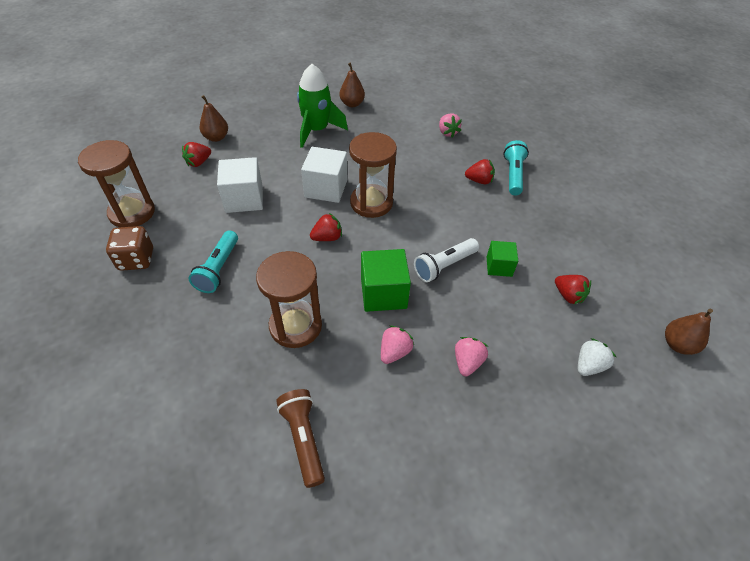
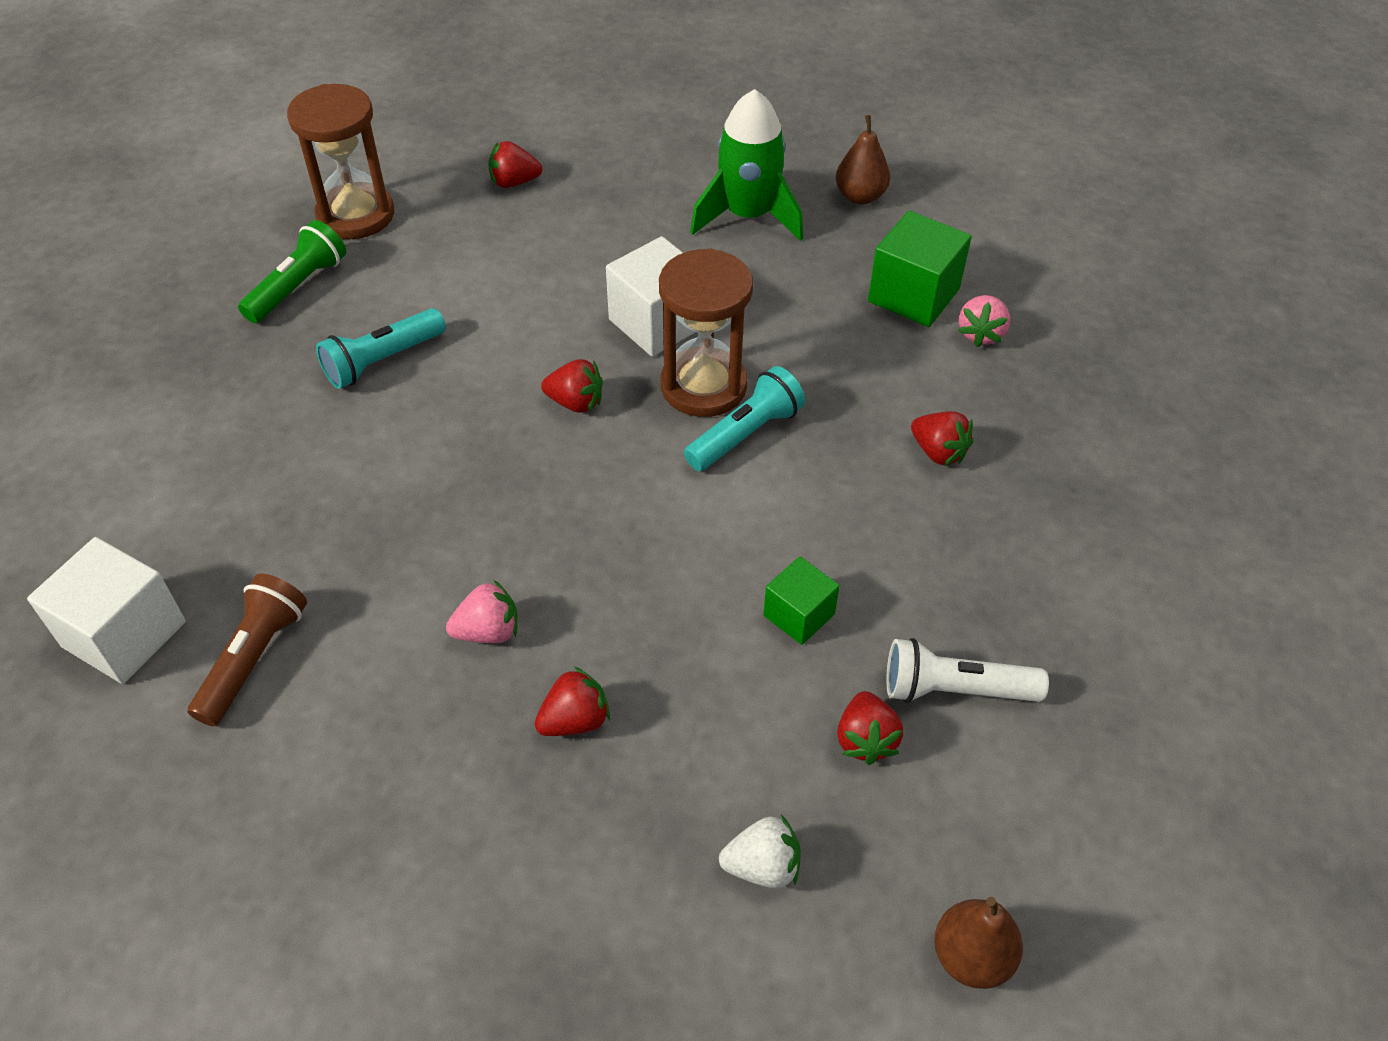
camera: 40 degrees right, 0 degrees up
brown dice [106,226,153,271] -> green flashlight [238,220,346,323]
brown pear [200,95,228,142] -> none
white cube [217,157,263,213] -> white cube moved to [27,537,186,684]
brown hourglass [256,251,322,348] -> none
green cube [361,249,411,312] -> green cube moved to [868,211,972,327]
white flashlight [414,238,479,282] -> white flashlight moved to [886,638,1049,703]
pink strawberry [455,337,488,376] -> red strawberry [535,667,610,736]
turquoise flashlight [503,140,529,196] -> turquoise flashlight moved to [684,366,805,471]

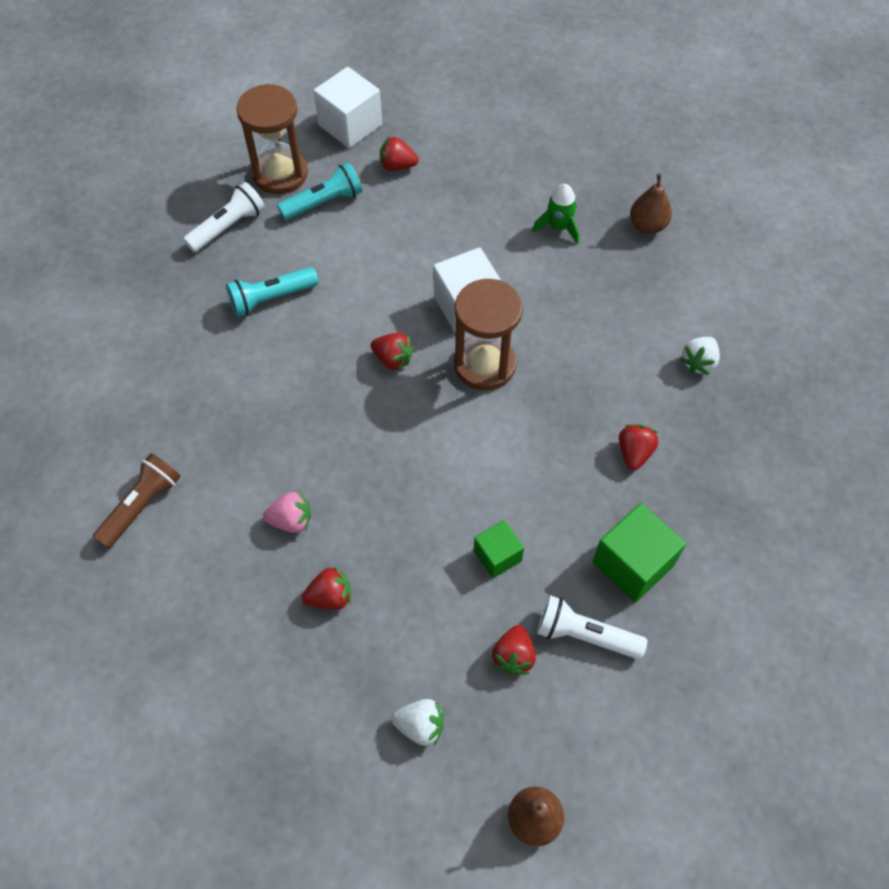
camera: 15 degrees right, 10 degrees up
white cube [27,537,186,684] -> white cube moved to [313,67,382,148]
green flashlight [238,220,346,323] -> white flashlight [183,182,265,252]
turquoise flashlight [684,366,805,471] -> turquoise flashlight moved to [277,162,363,220]
green rocket [690,89,803,241] -> green rocket [532,184,579,244], size x0.58
green cube [868,211,972,327] -> green cube moved to [593,503,686,602]
red strawberry [911,411,973,466] -> red strawberry turned 135 degrees counterclockwise [619,424,659,470]
pink strawberry [958,295,1011,347] -> white strawberry [680,337,720,375]

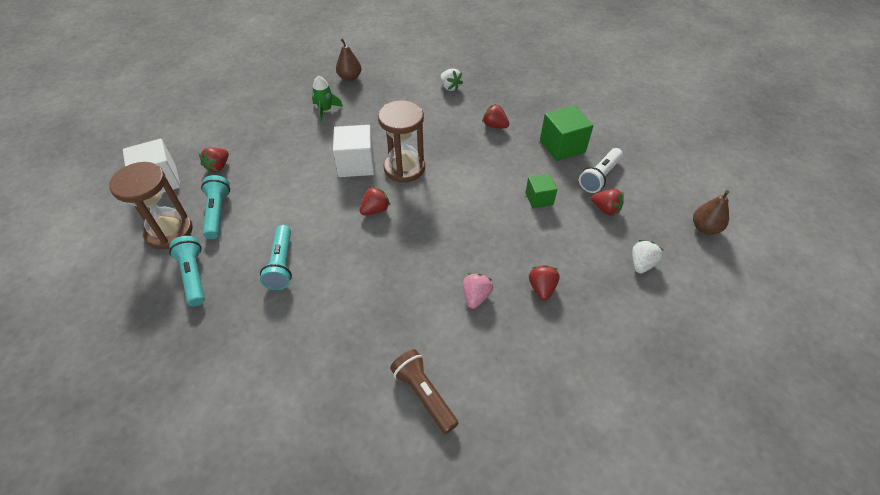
camera: 70 degrees left, 10 degrees down
white flashlight [183,182,265,252] -> turquoise flashlight [169,236,205,307]

